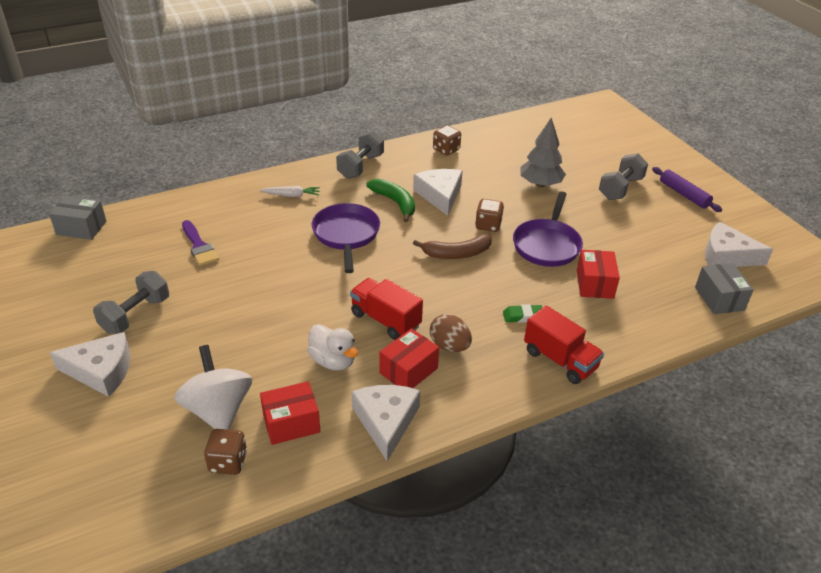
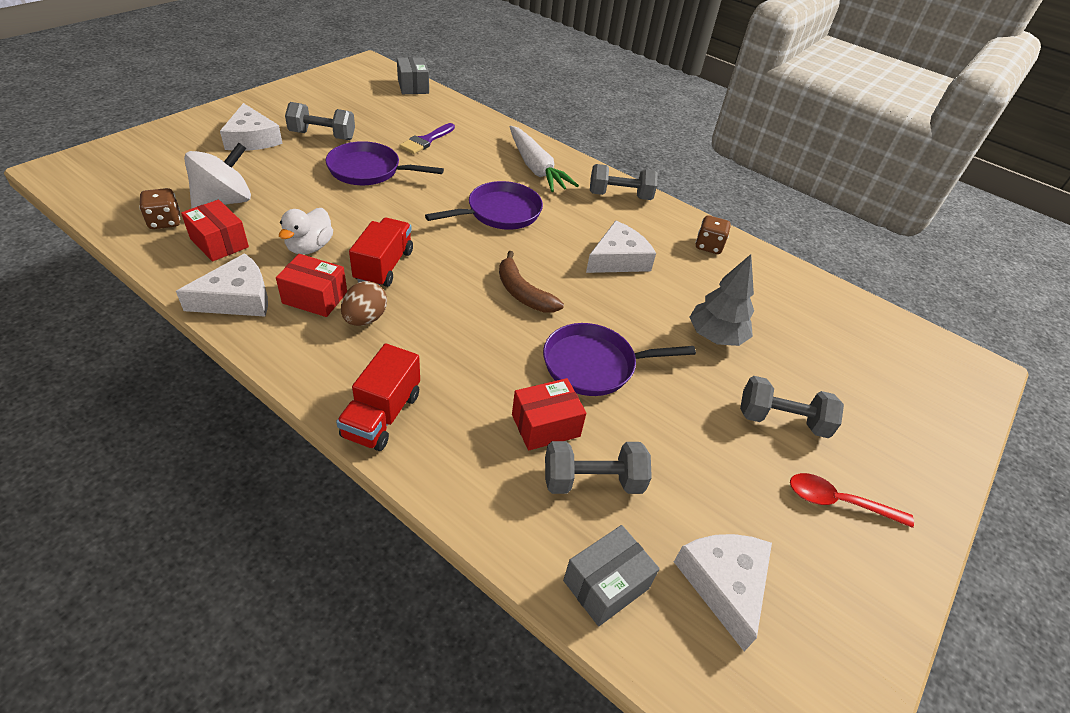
camera: 60 degrees right, 5 degrees up
white carrot [260,186,320,197] -> white carrot [510,126,579,192], size x2.00
green banana [366,179,415,222] -> none
brown dice [475,199,504,232] -> none
green eraser [503,304,543,323] -> none
purple rolling pin [652,167,722,212] -> red spoon [790,473,914,528]
none -> purple pan [326,141,444,185]
none -> grey dumbbell [545,441,652,494]

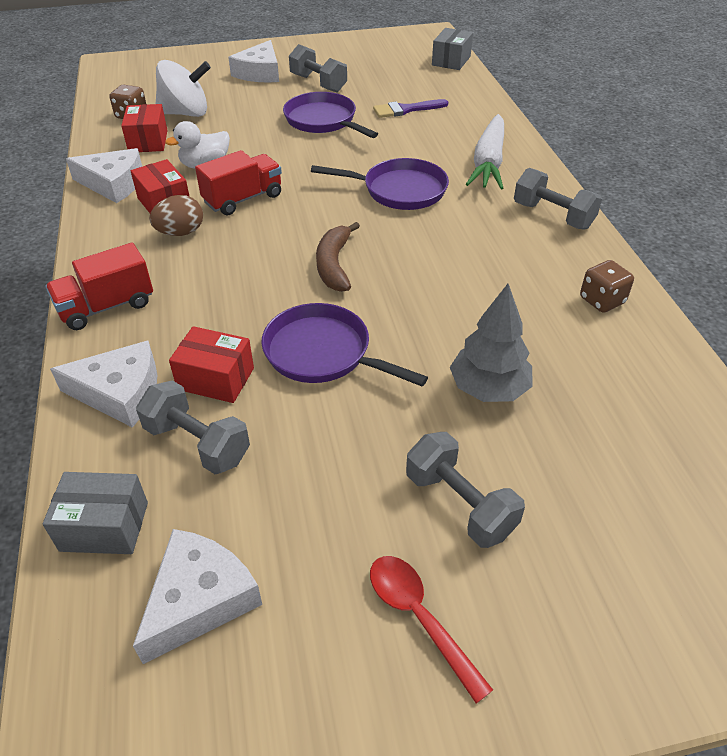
camera: 45 degrees right, 0 degrees up
white cheese [586,221,656,273] -> white cheese moved to [50,341,157,427]

